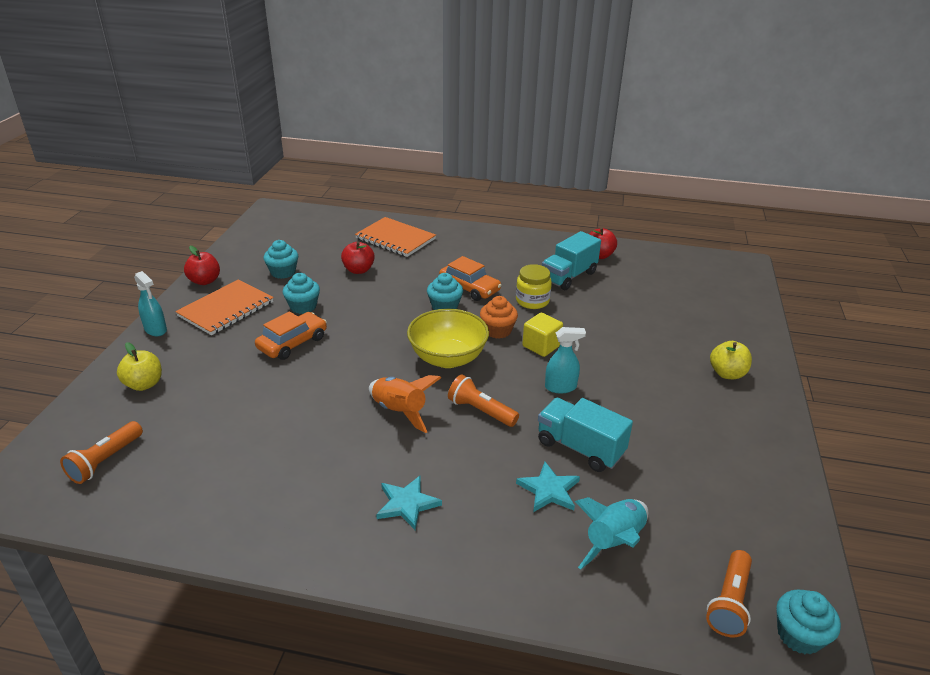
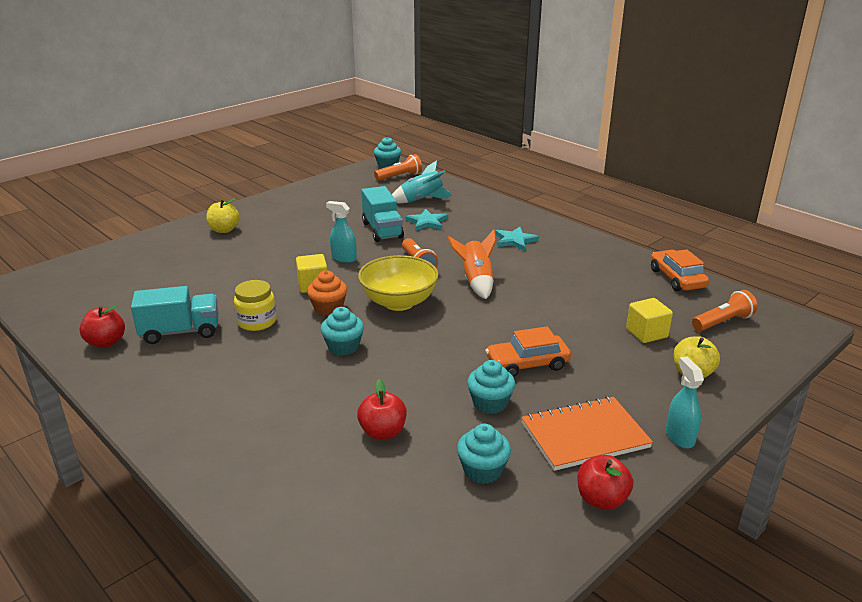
camera: 145 degrees left, 5 degrees down
orange notebook [355,217,436,257] -> none
orange car [439,256,502,301] -> orange car moved to [651,249,709,291]
none -> yellow cube [626,298,673,343]

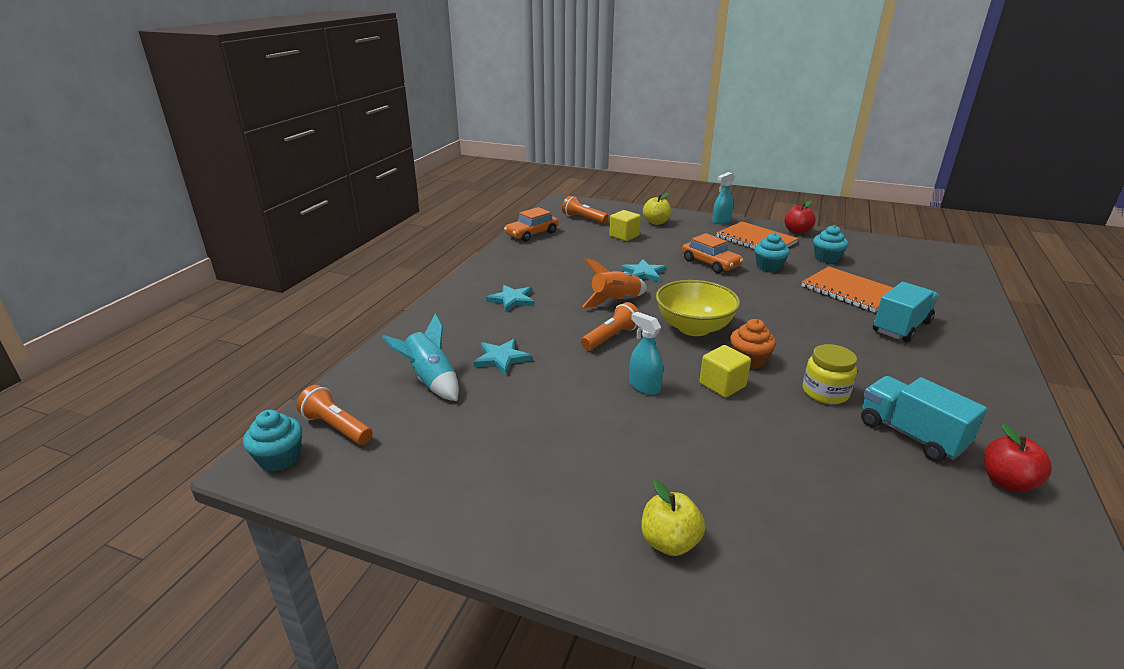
camera: 115 degrees left, 0 degrees up
turquoise cupcake [321,307,364,356] -> none
turquoise spray bottle [326,201,357,263] -> turquoise spray bottle turned 135 degrees clockwise [629,312,663,395]
red apple [357,379,407,440] -> orange notebook [802,266,893,312]
turquoise truck [362,186,404,242] -> turquoise truck moved to [873,282,939,342]
none -> turquoise star [621,259,666,282]

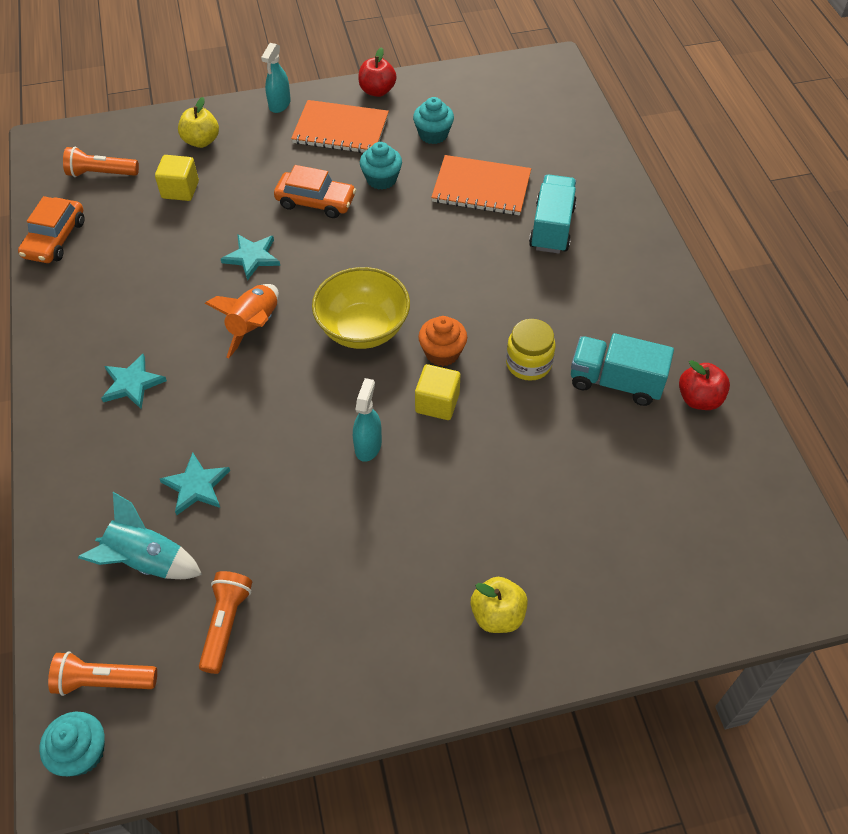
camera: 35 degrees left, 25 degrees up
orange flashlight [581,302,639,351] -> orange flashlight moved to [199,571,252,674]
turquoise spray bottle [629,312,663,395] -> turquoise spray bottle turned 90 degrees clockwise [353,378,382,462]

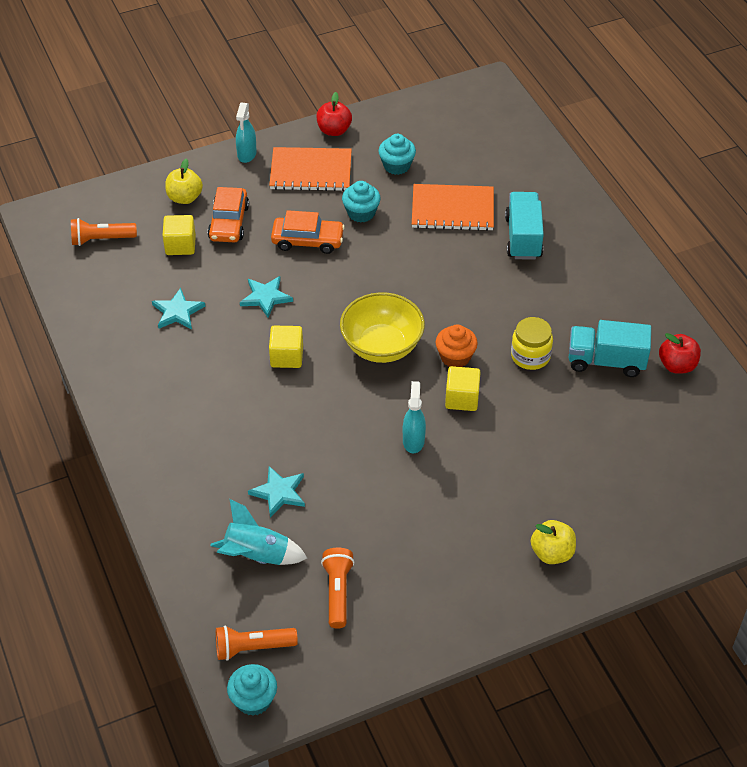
camera: 10 degrees left, 5 degrees down
orange car [18,196,84,263] -> orange car moved to [208,187,249,242]
turquoise star [101,354,167,409] -> turquoise star moved to [152,288,205,329]
orange rocket [204,284,279,358] -> yellow cube [269,326,303,368]

